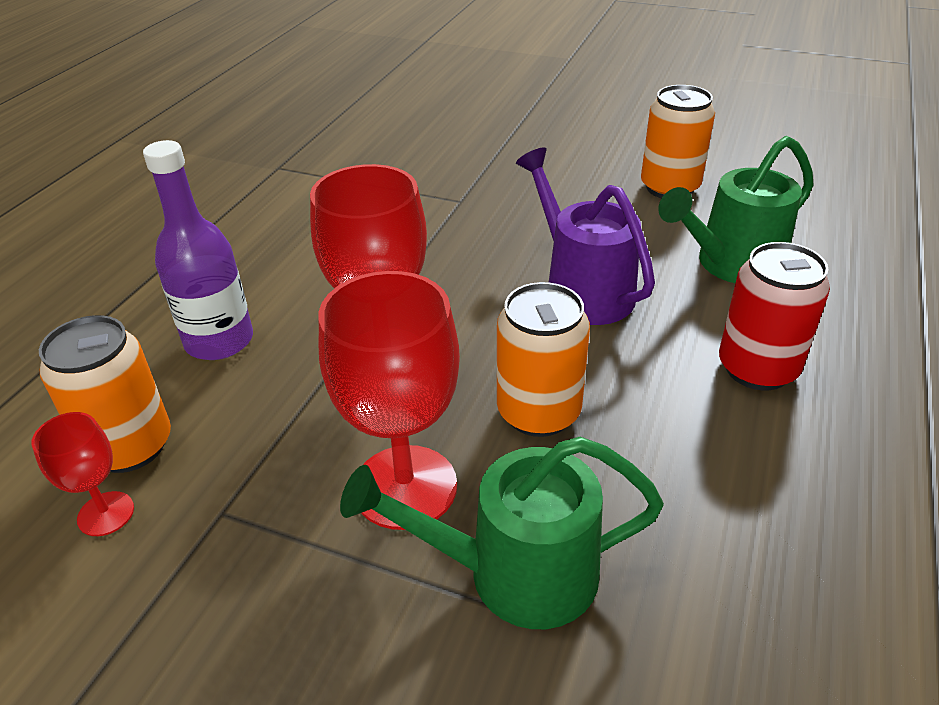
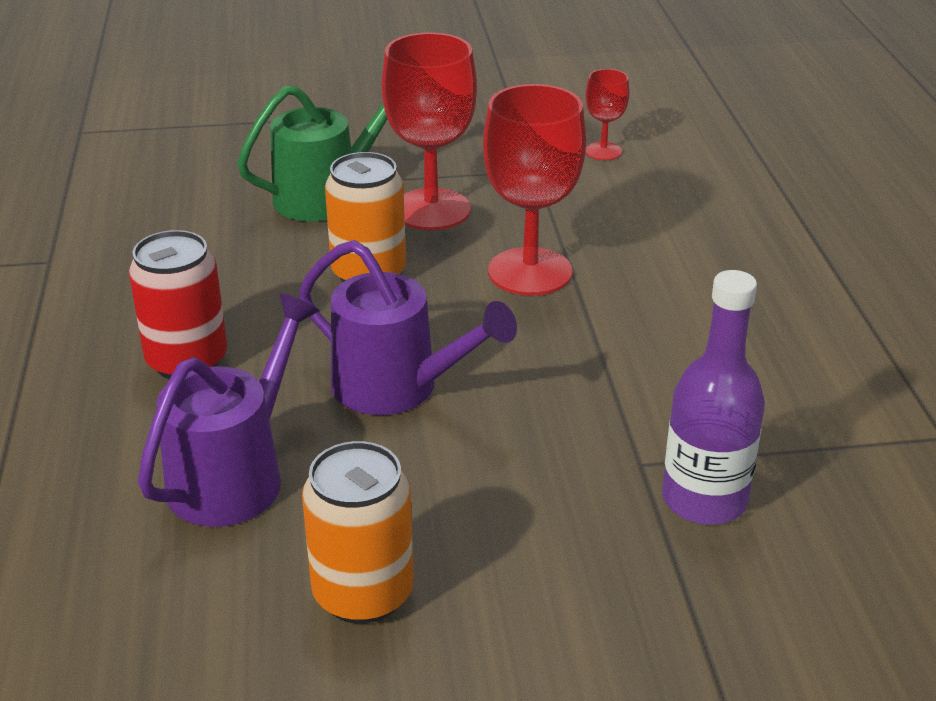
camera: 150 degrees right, 5 degrees down
orange can [39,315,171,473] -> none
purple bottle [143,140,253,360] -> purple bottle moved to [662,270,765,525]
green watering can [658,136,814,283] -> purple watering can [138,293,319,527]

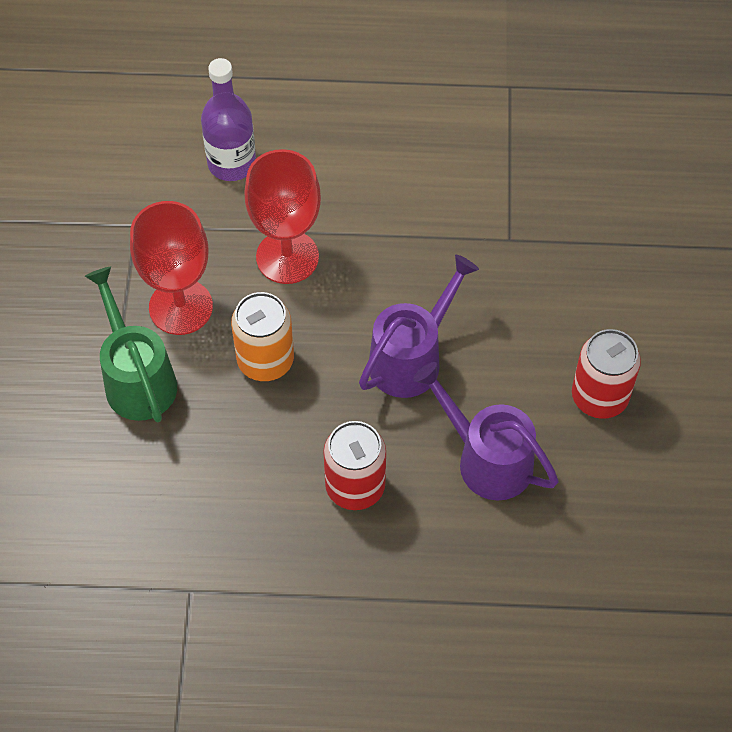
camera: 80 degrees left, 25 degrees up
orange can [302,441,414,624] -> red can [572,329,641,419]
red goblet [585,69,629,160] -> none
purple bottle [662,270,765,525] -> purple bottle moved to [201,58,256,181]

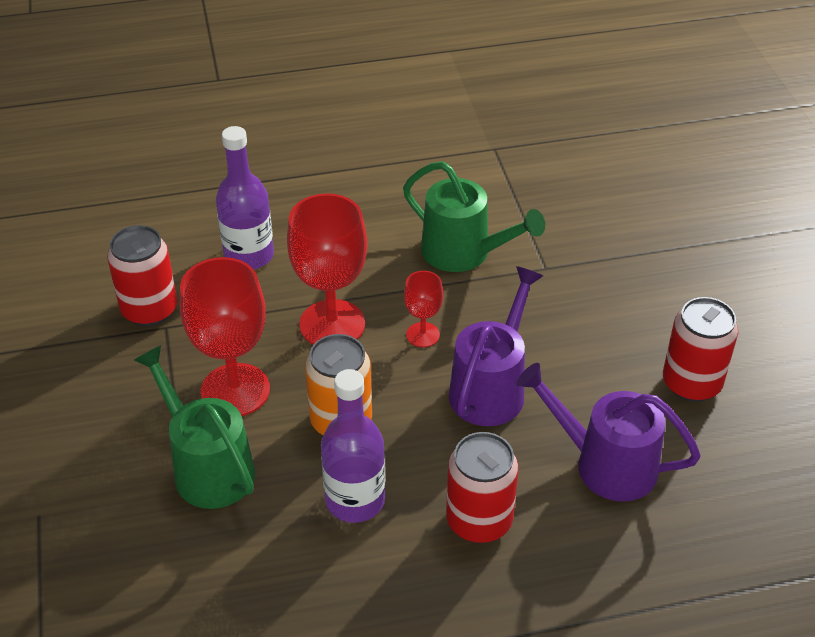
camera: 15 degrees left, 15 degrees down
none -> red can [107,225,178,326]
none -> purple bottle [321,369,385,523]
none -> green watering can [403,161,545,272]
none -> red goblet [404,271,443,347]

